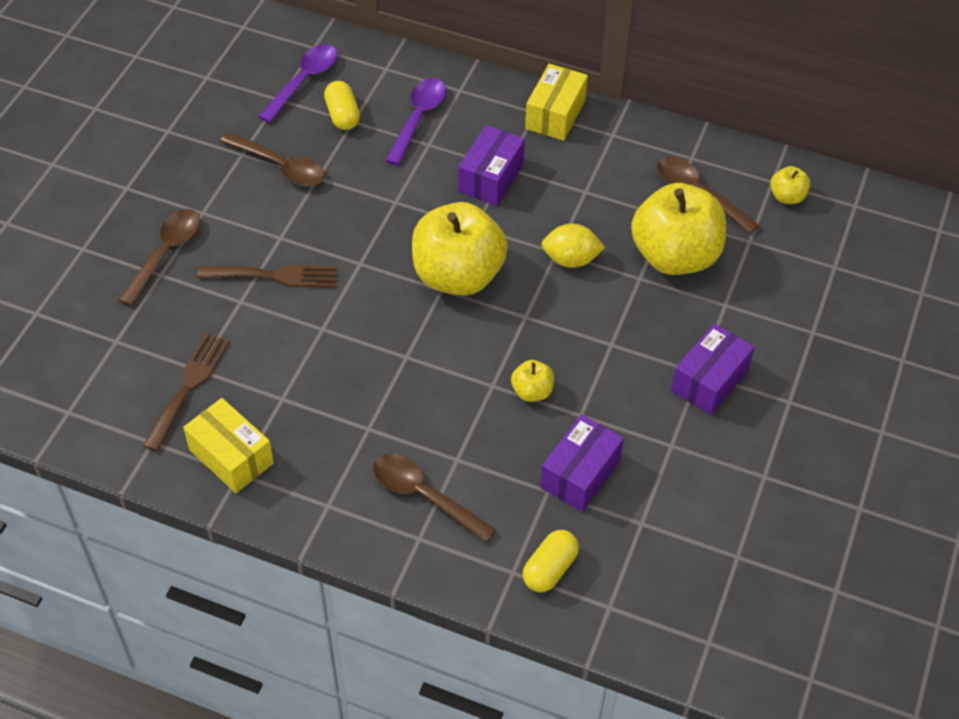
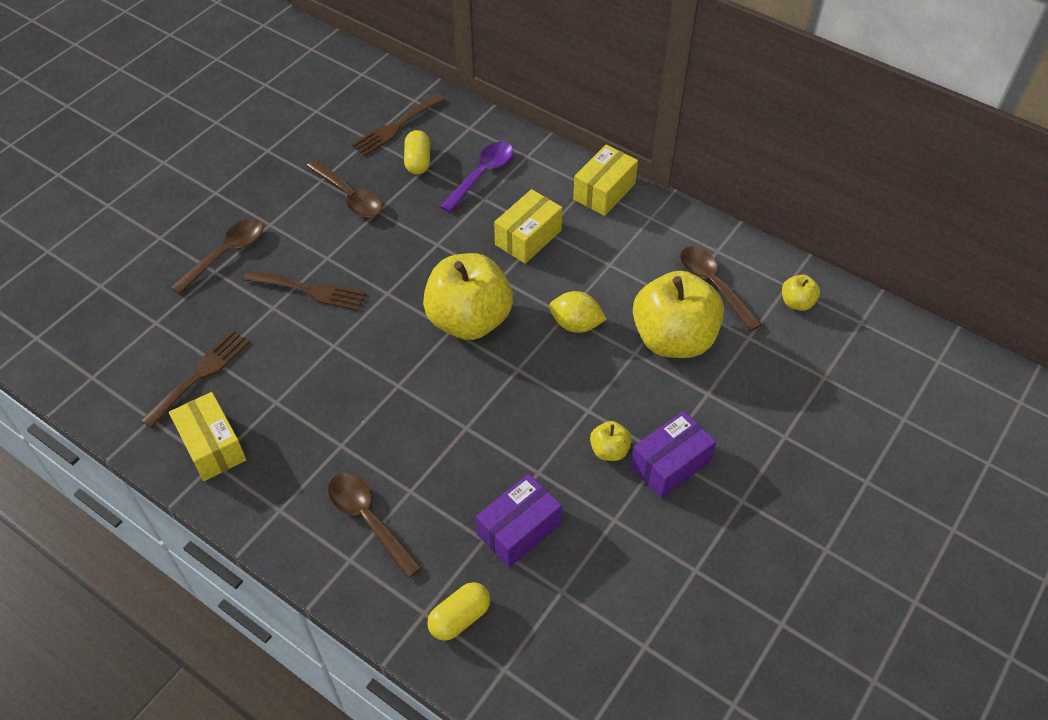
camera: 15 degrees right, 0 degrees up
purple spoon [258,44,337,123] -> brown fork [351,94,445,156]
purple box [458,125,525,206] -> yellow box [494,189,562,264]
yellow apple [511,360,554,402] -> yellow apple moved to [590,421,632,461]

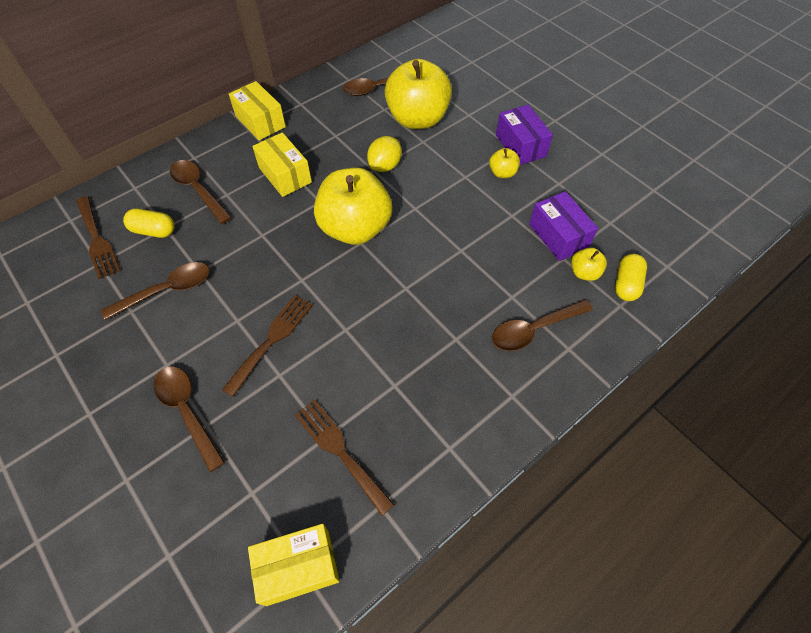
camera: 75 degrees left, 5 degrees up
yellow box [169,392,247,481] -> yellow box moved to [248,524,340,606]
yellow capsule [427,582,490,641] -> yellow capsule turned 45 degrees clockwise [615,254,647,301]
purple spoon [440,142,513,213] -> brown spoon [170,160,232,224]
yellow apple [782,274,820,311] -> yellow apple moved to [571,247,607,281]

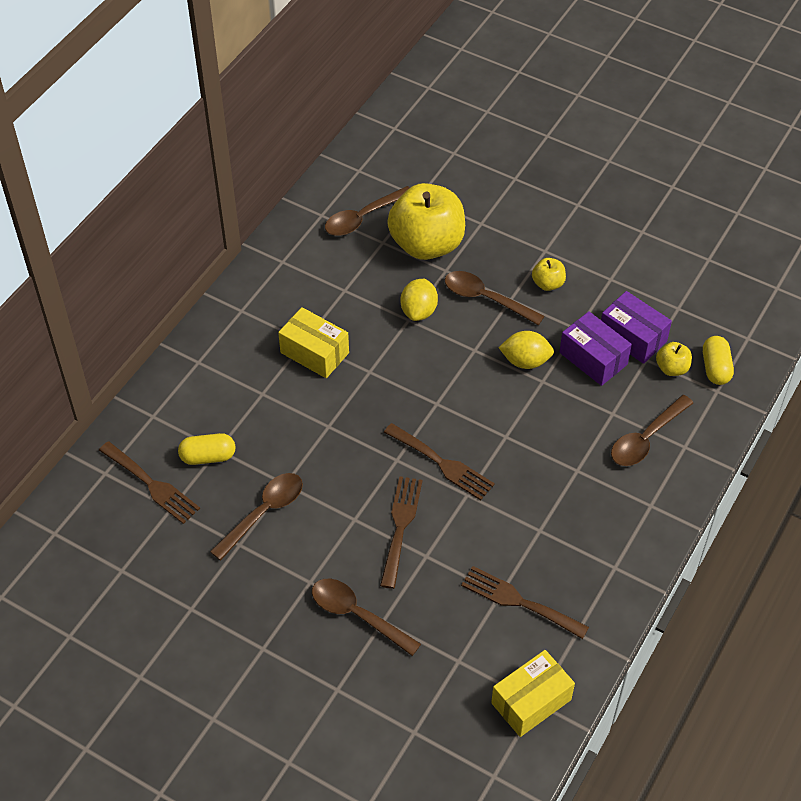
camera: 20 degrees left, 5 degrees down
brown spoon [170,160,232,224] -> brown spoon moved to [445,271,544,325]
yellow box [229,81,286,140] -> none
yellow apple [314,168,392,245] -> none
purple box [496,105,553,165] -> purple box moved to [559,311,632,386]
none -> brown fork [384,423,495,500]
none -> yellow lemon [498,331,554,369]

